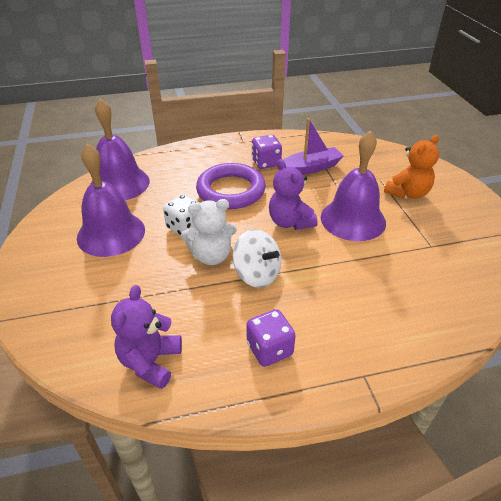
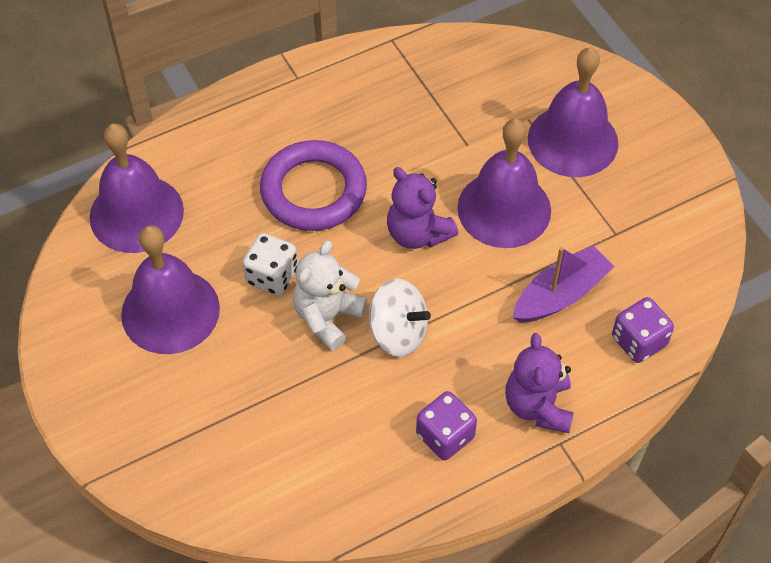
camera: 15 degrees left, 15 degrees up
purple teddy bear [111,285,182,389] -> purple teddy bear moved to [505,333,574,433]
white teddy bear [181,199,237,265] -> white teddy bear turned 150 degrees clockwise [293,241,367,350]
purple dice [252,135,282,169] -> purple dice moved to [612,297,674,363]
purple boat [283,118,344,175] -> purple boat moved to [513,246,614,322]
orange teddy bear [384,135,439,199] -> purple bell [528,47,618,177]

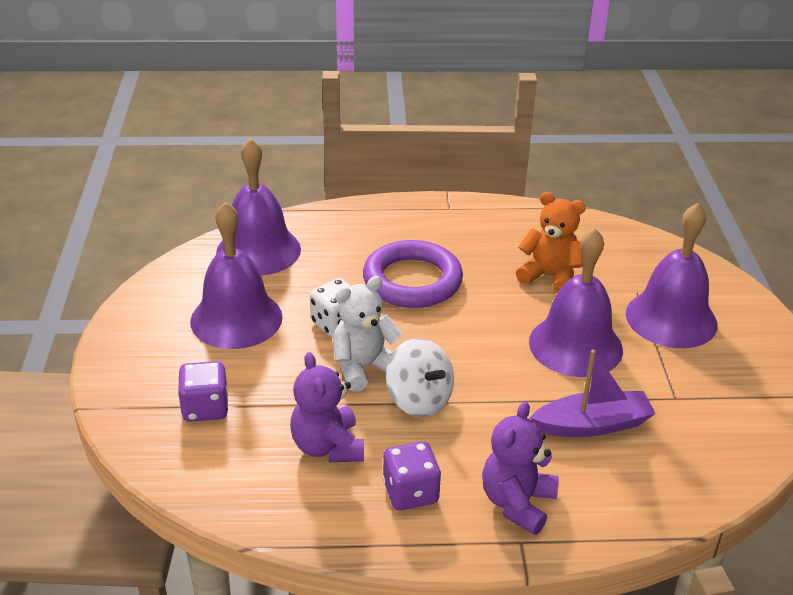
camera: 25 degrees right, 20 degrees down
purple teddy bear [387,167,458,249] -> purple teddy bear moved to [290,352,364,462]
purple dice [612,297,674,363] -> purple dice moved to [178,361,228,422]
none -> orange teddy bear [516,192,586,293]

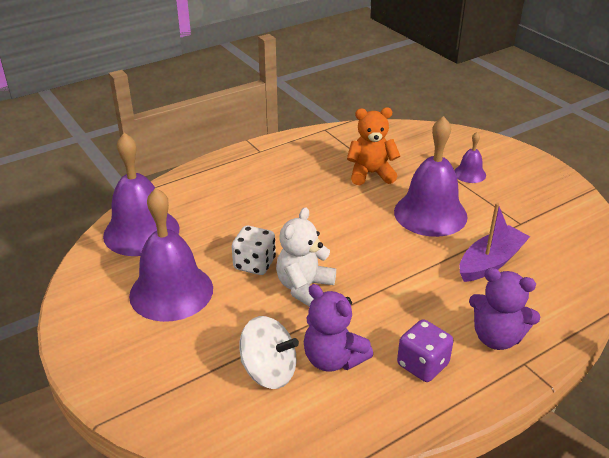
camera: 30 degrees left, 0 degrees up
purple dice [178,361,228,422] -> none
purple ring [363,240,463,308] -> none
white spinning top [386,338,454,417] -> white spinning top moved to [239,316,299,389]
purple teddy bear [482,401,559,535] -> purple teddy bear turned 60 degrees counterclockwise [469,268,540,350]
purple bell [626,203,717,348] -> purple bell [454,132,486,183], size x0.47

